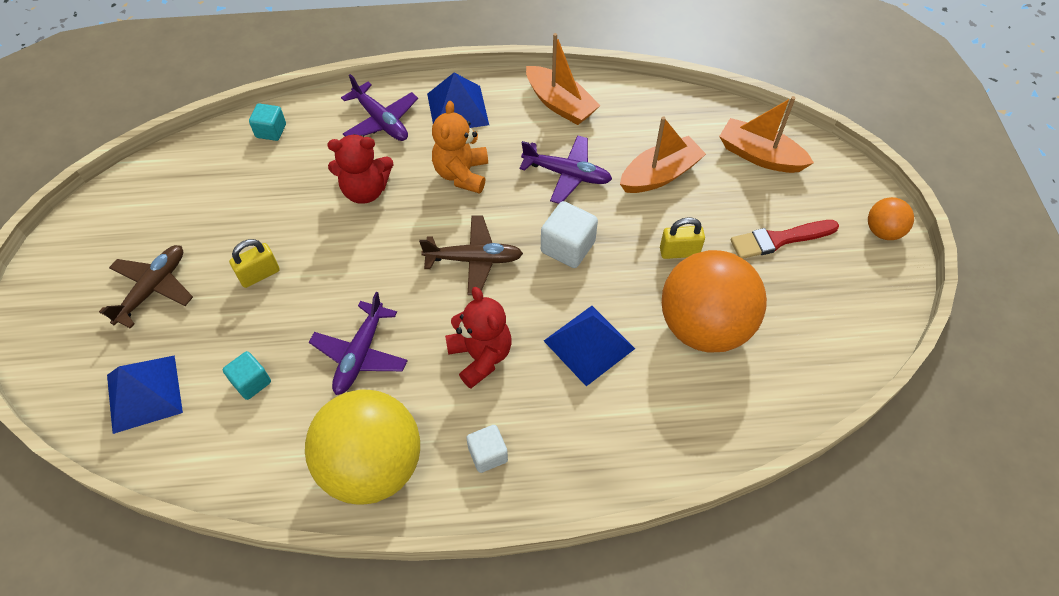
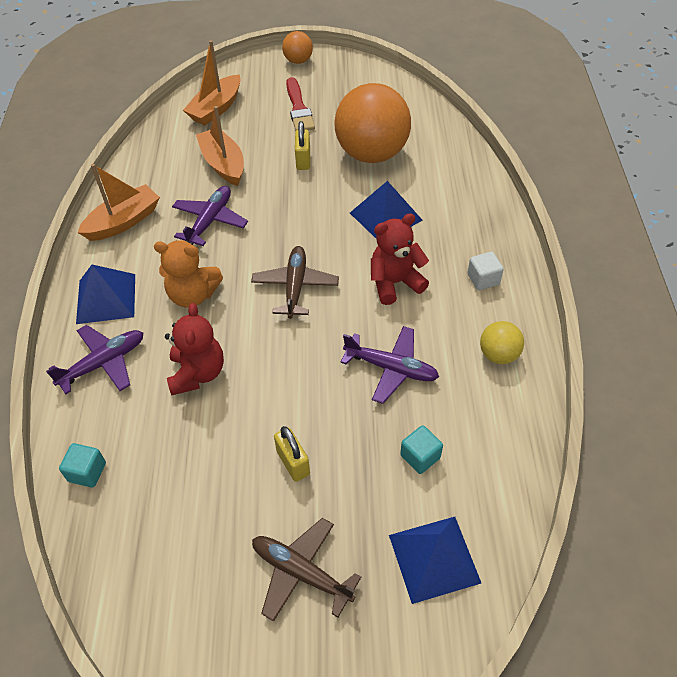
camera: 85 degrees left, 5 degrees down
yellow ball [305,389,420,505] -> yellow ball [480,321,524,364], size x0.46
white cube [541,201,598,268] -> none

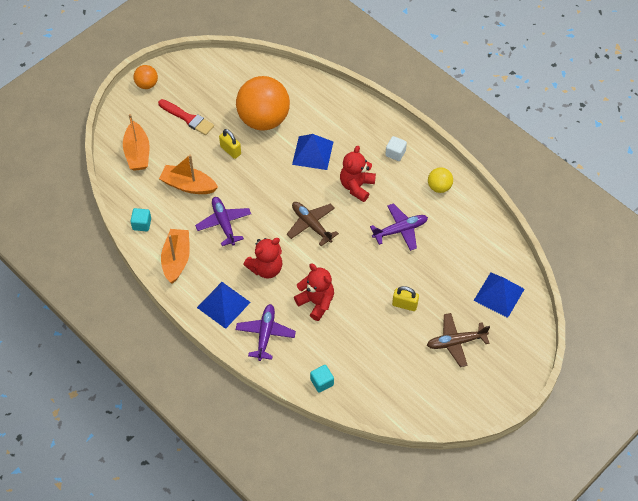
camera: 45 degrees left, 5 degrees up
orange teddy bear [154,240,223,307] -> red teddy bear [243,238,282,279]
turquoise cube [400,425,443,474] -> turquoise cube moved to [130,208,151,231]

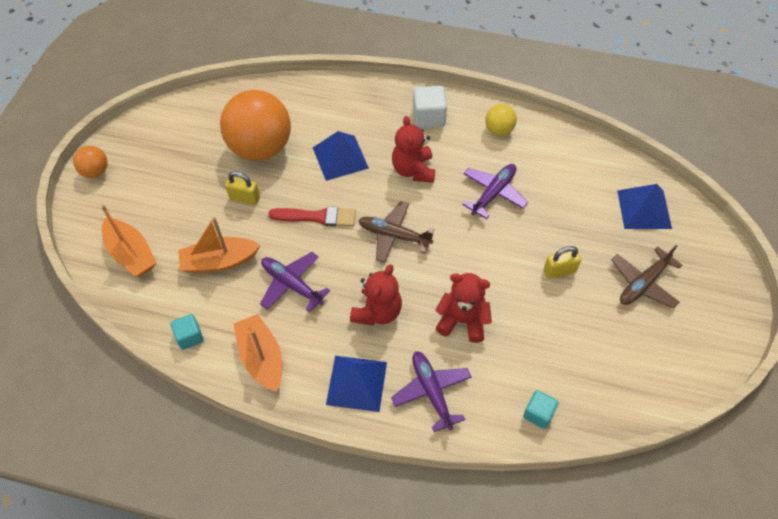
camera: 30 degrees left, 0 degrees up
red brush [158,99,214,135] -> red brush moved to [268,206,356,227]
white cube [385,136,407,161] -> white cube [413,86,447,128], size x1.52

